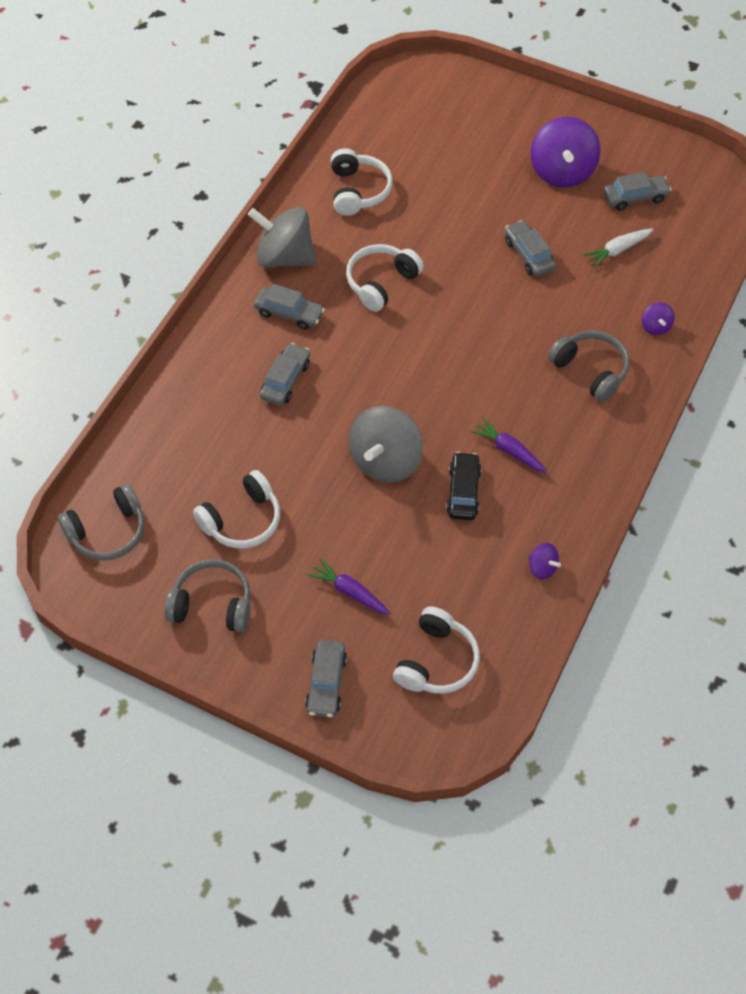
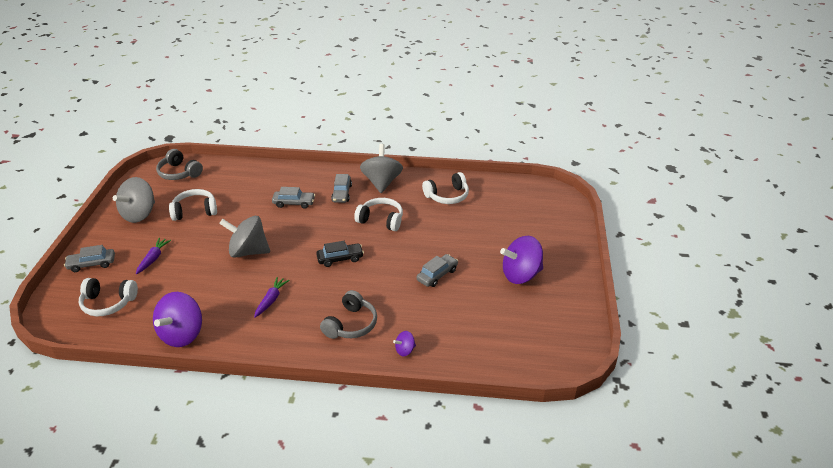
camera: 70 degrees right, 20 degrees down
grey headphones [164,559,250,632] -> grey spinning top [113,177,155,223]
white headphones [193,470,280,548] -> white headphones turned 135 degrees clockwise [169,189,217,221]
black car [446,452,482,520] -> black car moved to [316,241,364,267]
purple spinning top [528,543,561,580] -> purple spinning top [153,292,202,347], size x2.20
white carrot [583,229,654,268] -> none
grey car [603,172,671,211] -> none

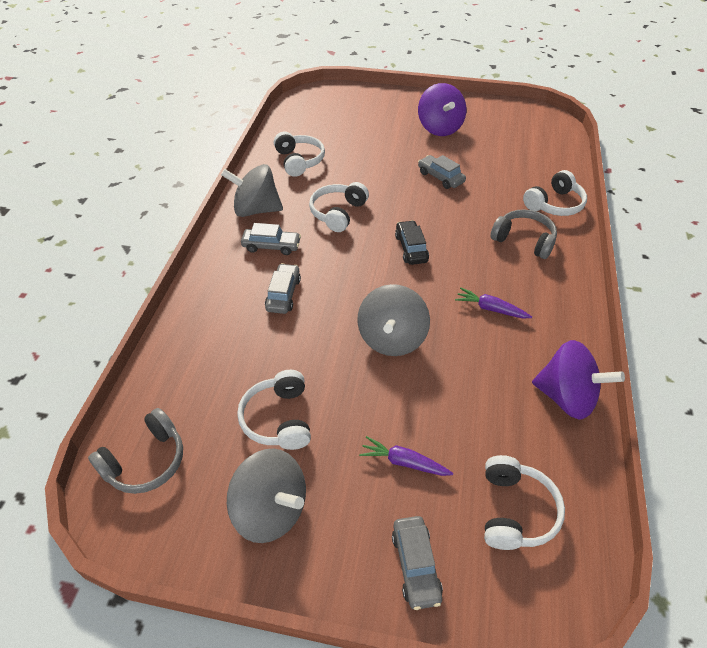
camera: 85 degrees left, 10 degrees up
purple spinning top [393,331,416,356] -> white headphones [523,170,587,216]

